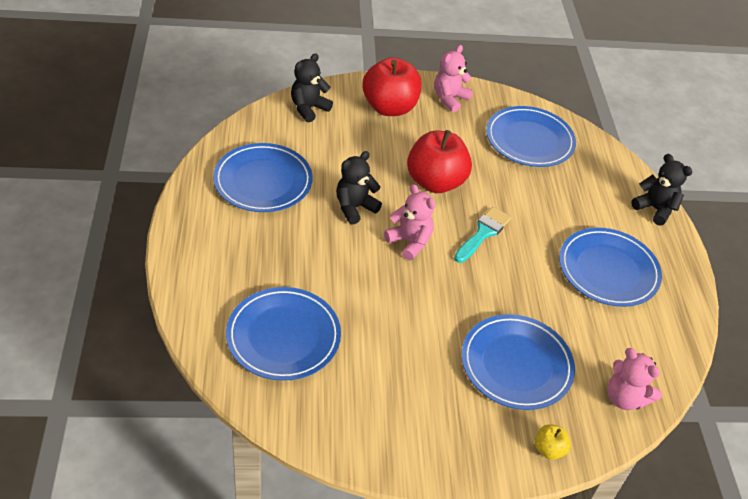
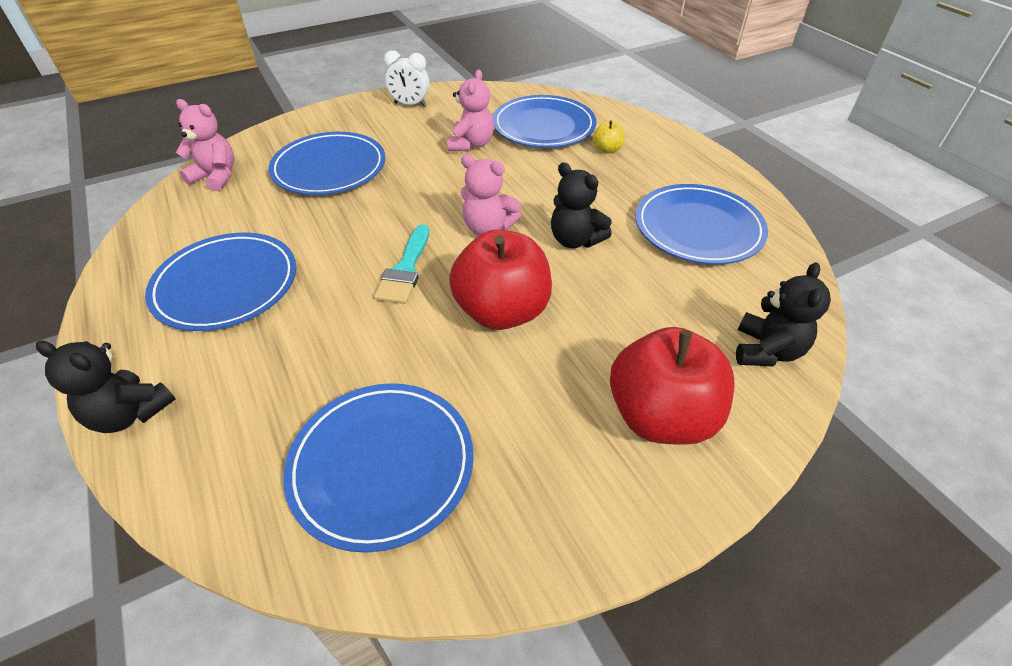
camera: 160 degrees right, 0 degrees up
black teddy bear [336,151,382,225] -> black teddy bear turned 105 degrees clockwise [551,162,612,248]
pink teddy bear [434,45,473,112] -> pink teddy bear moved to [447,69,494,151]
yellow apple [535,424,571,460] -> yellow apple moved to [593,120,625,154]
none -> white clock [384,50,429,107]

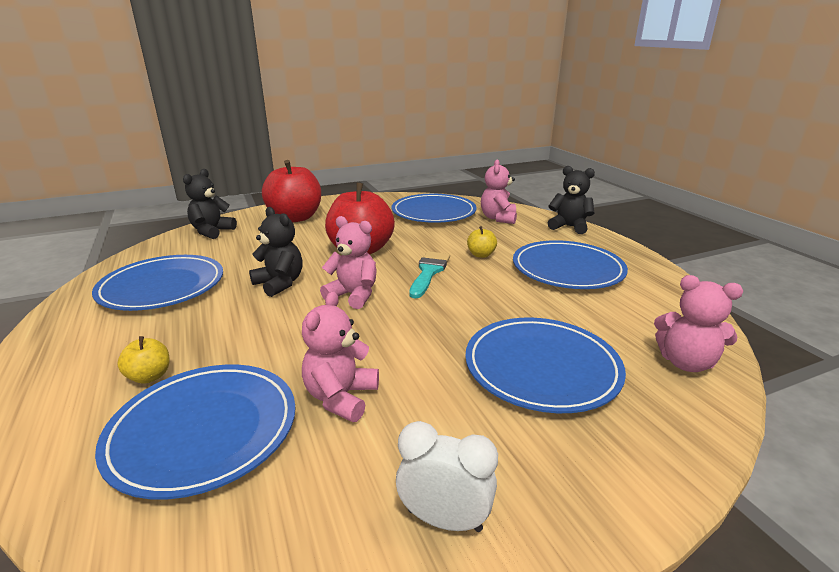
camera: 175 degrees left, 20 degrees down
none -> yellow apple [467,226,497,258]
none -> pink teddy bear [481,159,517,224]

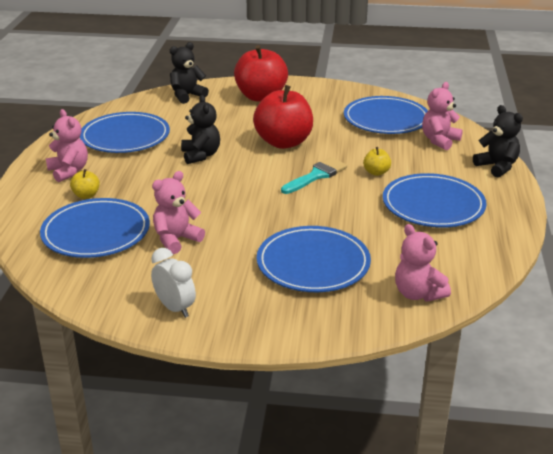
camera: 30 degrees right, 5 degrees up
pink teddy bear [320,216,377,309] -> pink teddy bear moved to [46,109,88,182]

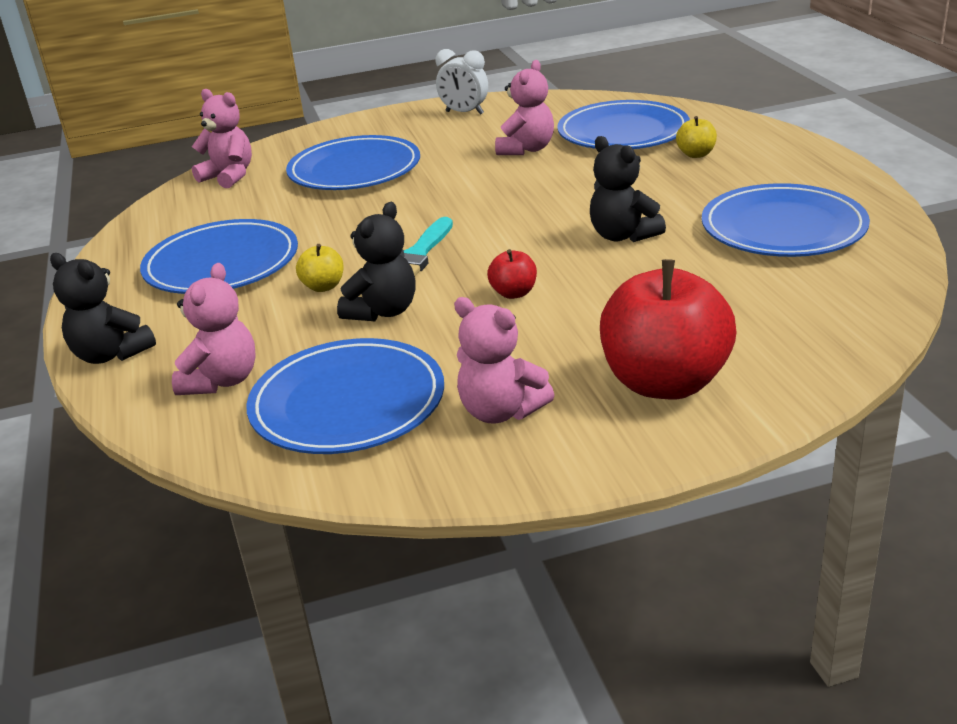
camera: 160 degrees right, 0 degrees up
pink teddy bear [46,109,88,182] -> pink teddy bear moved to [454,297,554,423]
black teddy bear [170,42,209,104] -> black teddy bear moved to [337,202,416,321]
red apple [253,85,313,149] -> red apple [487,249,537,299], size x0.44

